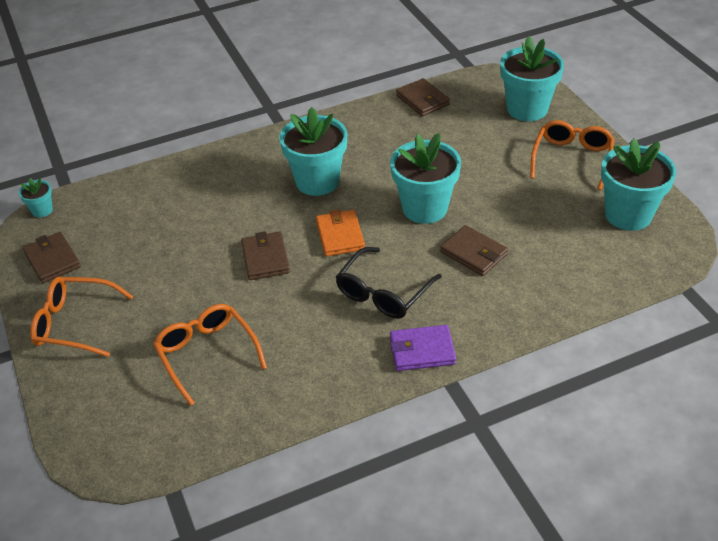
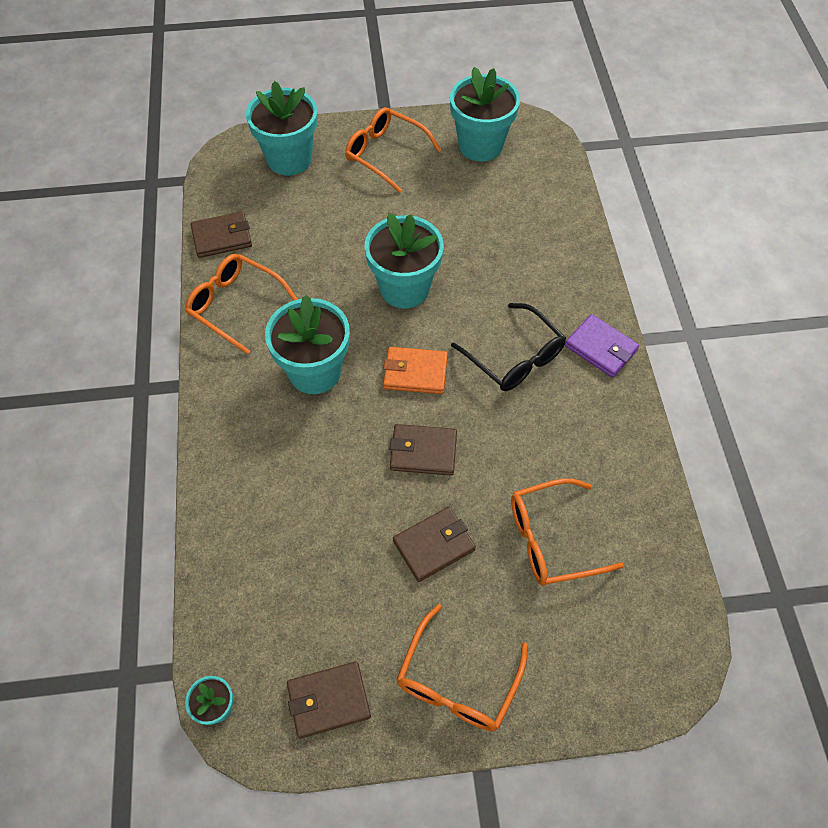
camera: 75 degrees left, 15 degrees up
purple wallet [390,325,456,371] -> purple wallet turned 60 degrees counterclockwise [565,314,639,378]
brown wallet [440,225,508,276] -> brown wallet moved to [393,507,476,582]
none -> orange glasses [185,254,298,355]

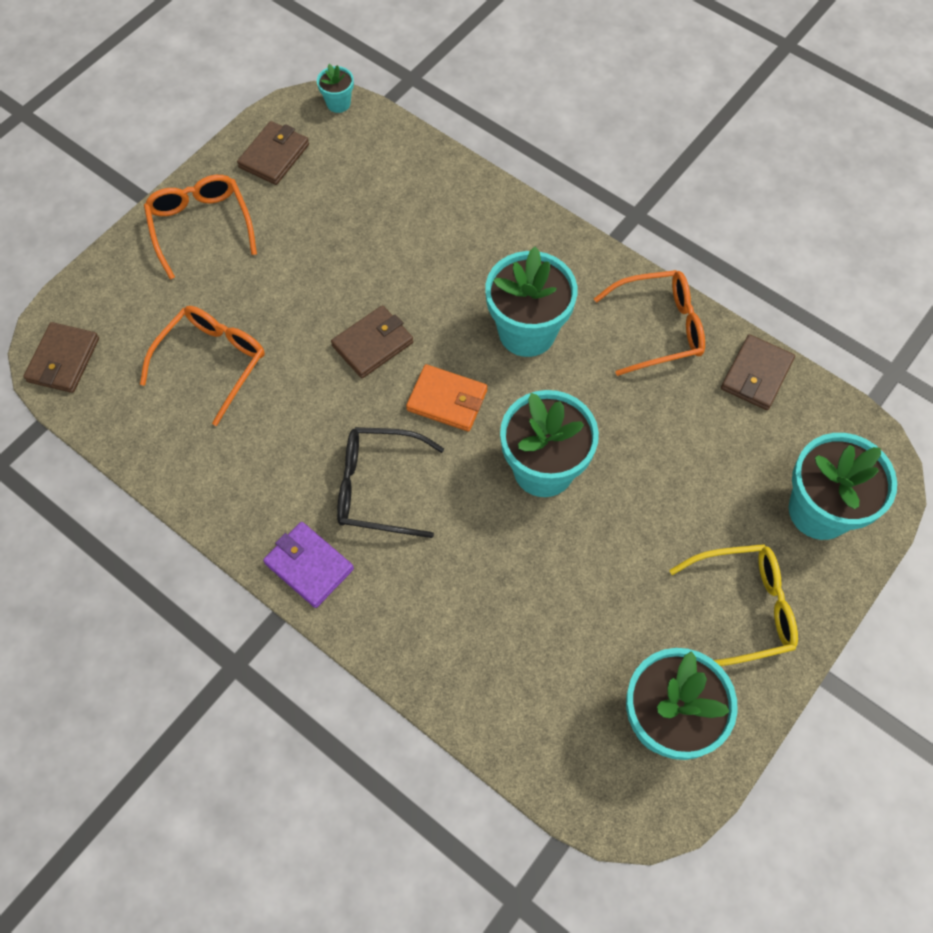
camera: 135 degrees right, 5 degrees up
orange glasses [345,107,441,193] -> yellow glasses [669,544,798,666]
orange wallet [383,347,448,394] -> orange wallet turned 60 degrees clockwise [406,364,487,432]
brown wallet [393,507,476,582] -> brown wallet moved to [23,322,99,393]
purple wallet [565,314,639,378] -> purple wallet turned 45 degrees clockwise [263,522,354,608]

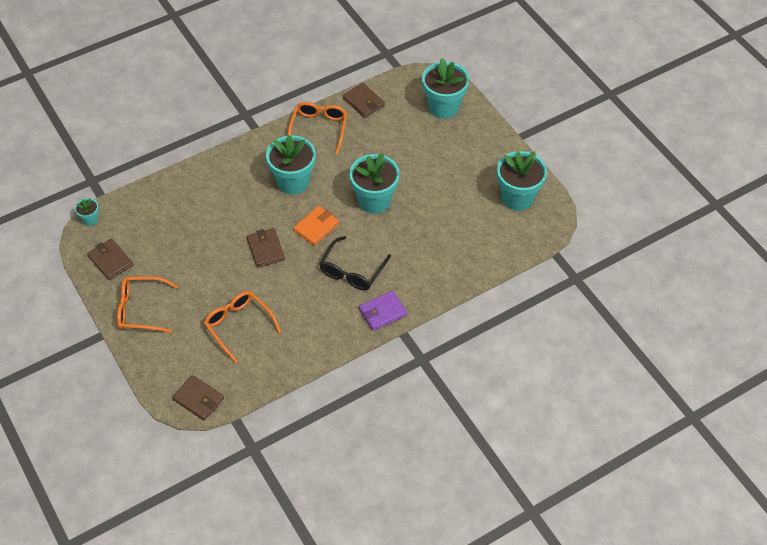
camera: 70 degrees left, 10 degrees down
yellow glasses [669,544,798,666] -> none

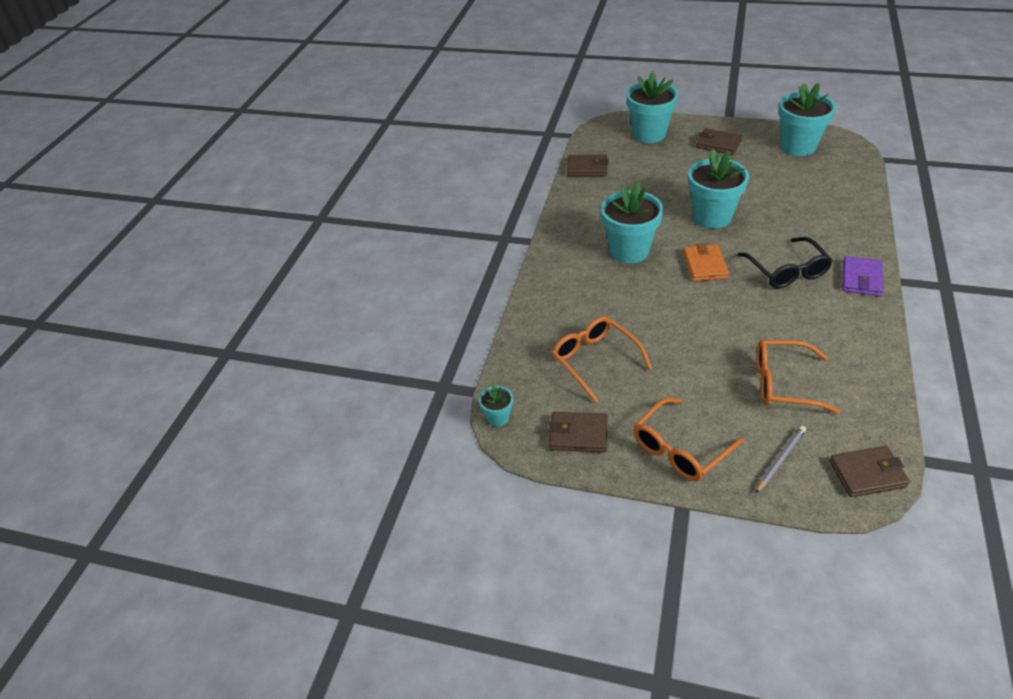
camera: 40 degrees left, 10 degrees down
brown wallet [247,228,285,268] -> brown wallet moved to [696,128,742,155]
orange glasses [288,102,347,154] -> orange glasses moved to [552,316,652,403]
none -> grey pencil [756,426,806,493]

